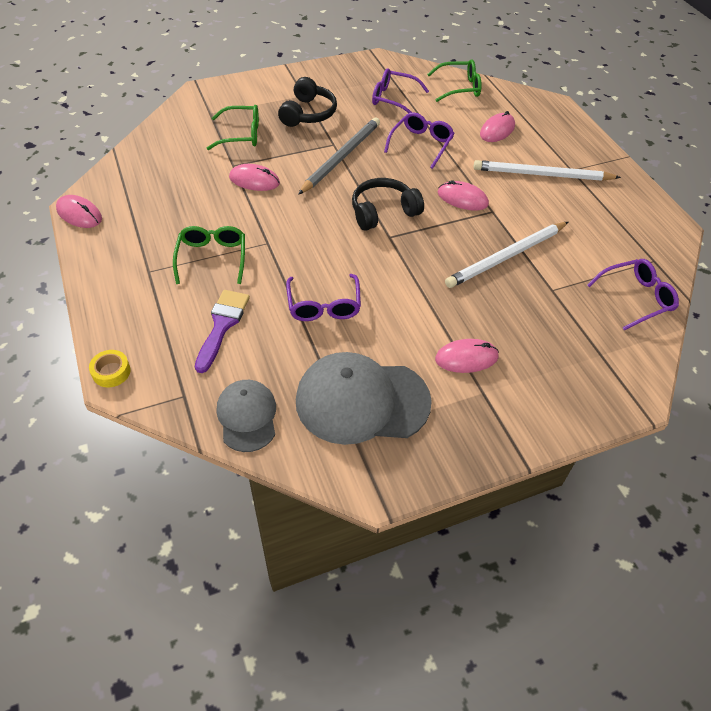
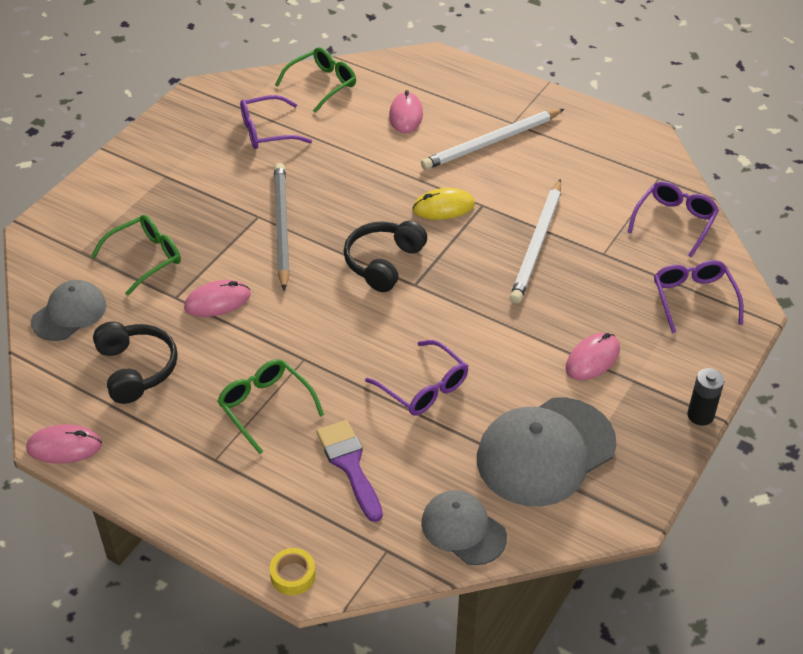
camera: 35 degrees left, 5 degrees down
black headphones [278,77,337,127] -> black headphones moved to [93,322,178,404]
purple glasses [384,112,455,169] -> purple glasses moved to [654,260,743,333]
pink mouse [438,180,489,211] -> yellow mouse [412,188,475,220]
none -> grey cap [31,280,107,341]
none -> black battery [687,368,724,426]

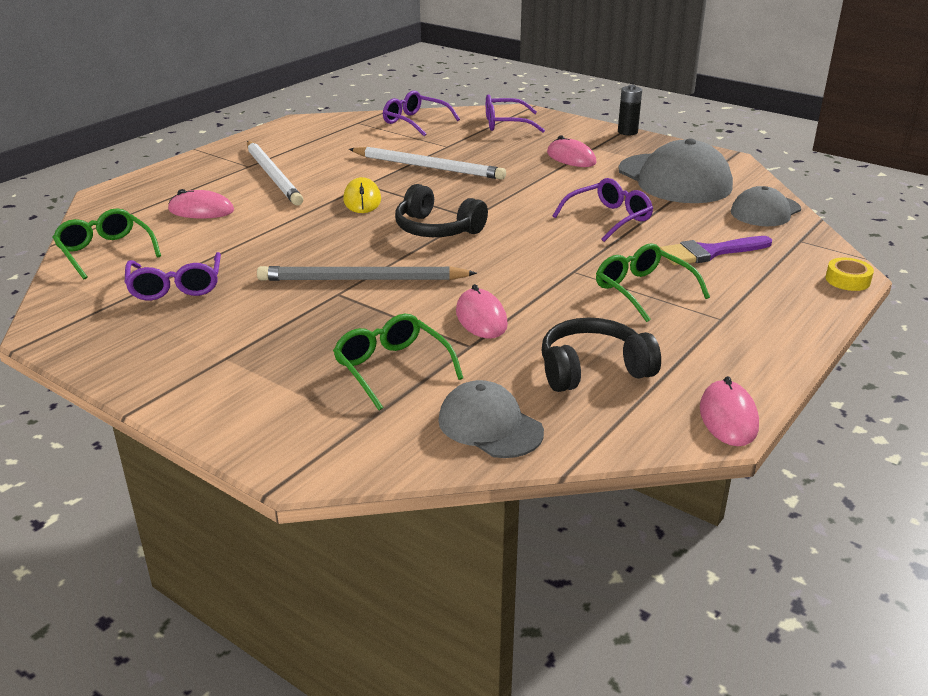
camera: 85 degrees left, 15 degrees down
green glasses [217,359,324,454] -> green glasses turned 90 degrees clockwise [596,243,710,322]

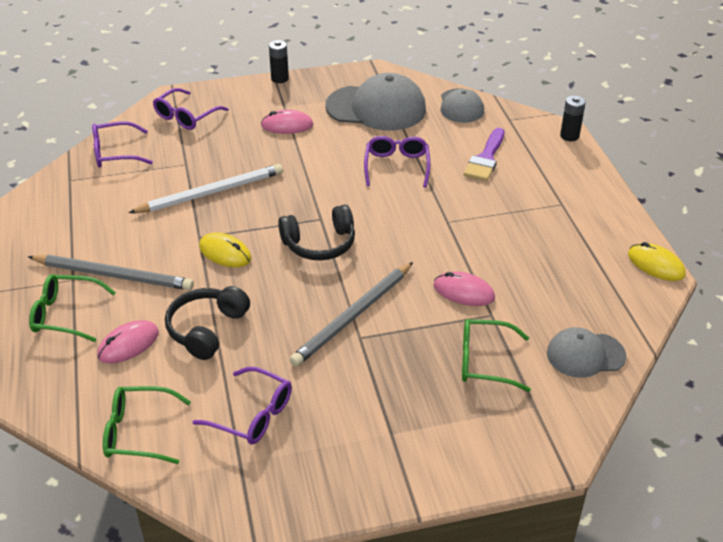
camera: 50 degrees left, 10 degrees up
white pencil [247,141,303,206] -> grey pencil [28,255,194,290]
black headphones [542,318,661,392] -> black headphones moved to [165,286,250,360]
green glasses [596,243,710,322] -> green glasses moved to [29,274,116,342]
pink mouse [700,376,759,446] -> yellow mouse [628,242,686,281]
yellow tape [826,257,874,291] -> black battery [560,96,586,141]

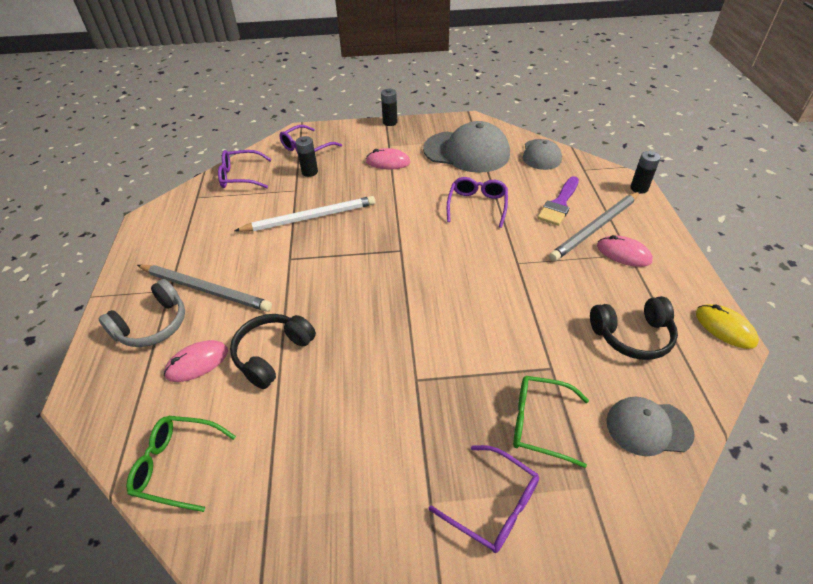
camera: 10 degrees right, 5 degrees up
green glasses [29,274,116,342] -> grey headphones [98,279,185,347]
purple glasses [193,367,292,445] -> purple glasses moved to [429,445,539,553]
yellow mouse [199,232,251,267] -> none
black headphones [278,205,355,261] -> black headphones moved to [590,296,678,360]
grey pencil [290,262,413,366] -> grey pencil moved to [549,192,640,261]
pink mouse [434,272,495,306] -> pink mouse moved to [597,235,653,267]
none -> black battery [296,136,318,177]

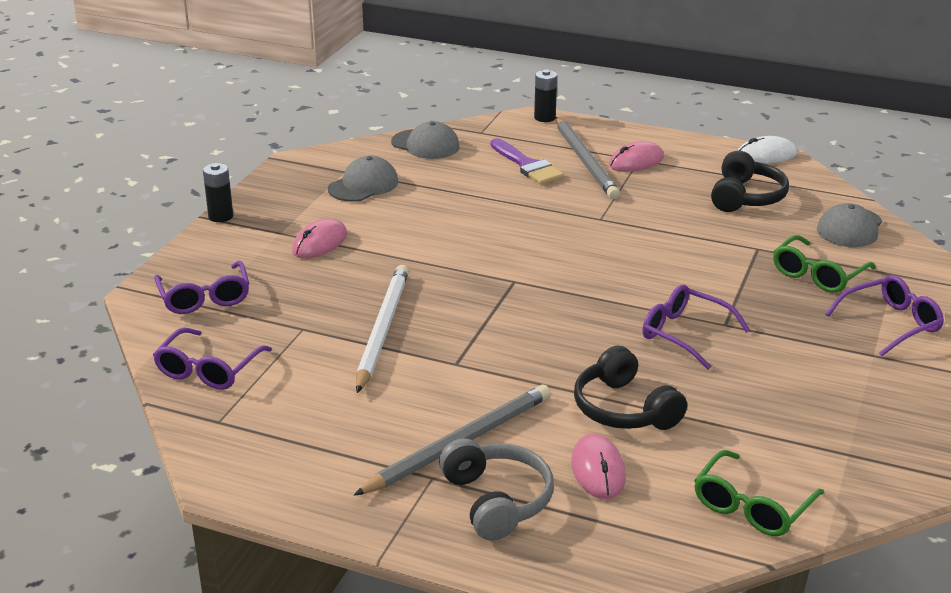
camera: 65 degrees left, 15 degrees down
black battery [296,136,318,177] -> none
grey cap [423,121,510,173] -> grey cap [328,155,398,202], size x0.58
purple glasses [447,177,508,228] -> purple glasses moved to [642,285,750,370]
yellow mouse [696,304,759,349] -> white mouse [738,136,797,163]

